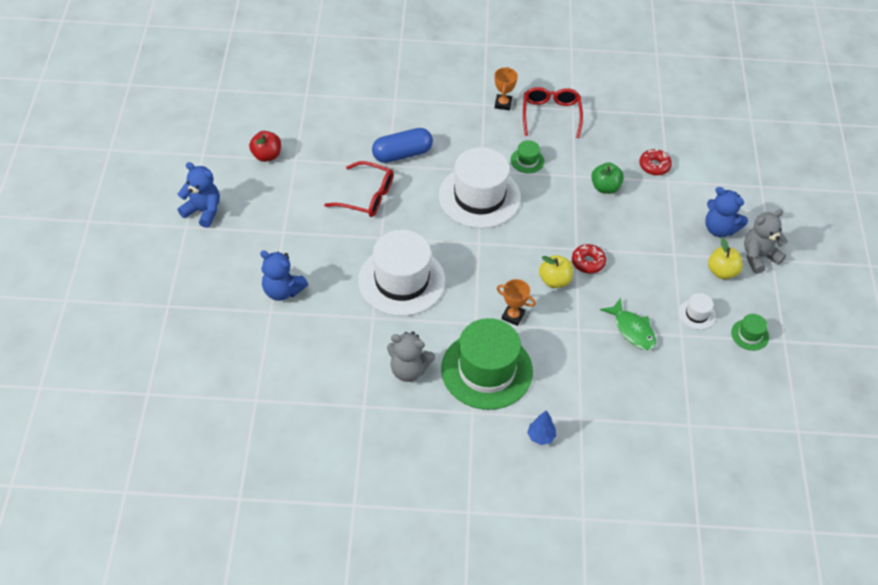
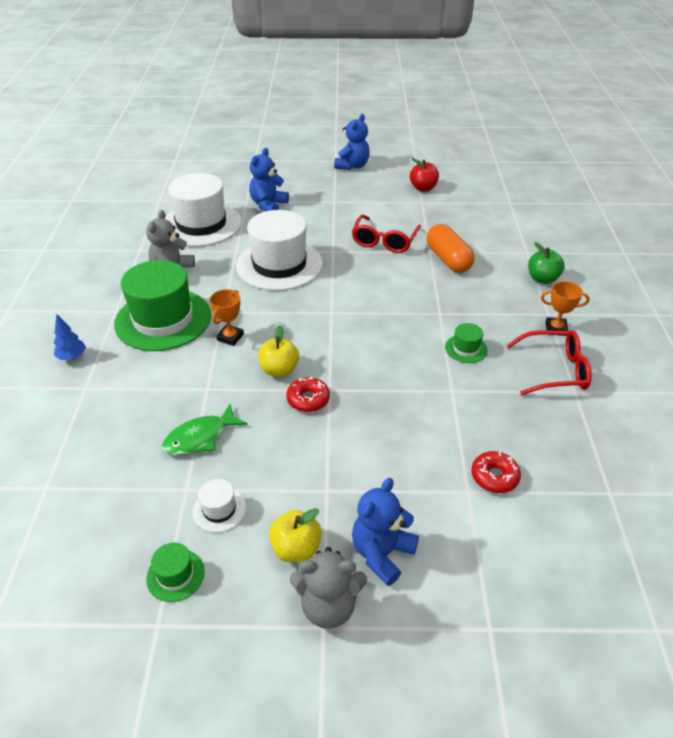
camera: 90 degrees right, 10 degrees down
blue capsule [372,128,433,163] -> orange capsule [427,224,475,273]
white hat [439,147,521,228] -> white hat moved to [165,173,242,247]
green apple [591,163,624,194] -> green apple moved to [528,242,565,284]
grey teddy bear [744,209,788,274] -> grey teddy bear turned 120 degrees clockwise [290,547,367,629]

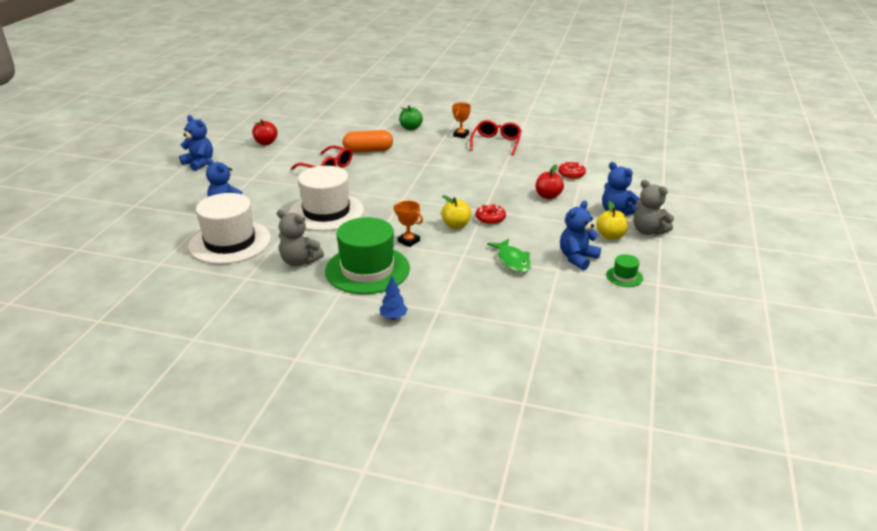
camera: 75 degrees left, 10 degrees down
white hat [193,479,246,533] -> blue teddy bear [560,200,601,270]
grey teddy bear [290,547,367,629] -> grey teddy bear turned 120 degrees clockwise [634,180,674,236]
green hat [445,323,488,363] -> none
none -> red apple [536,164,564,199]

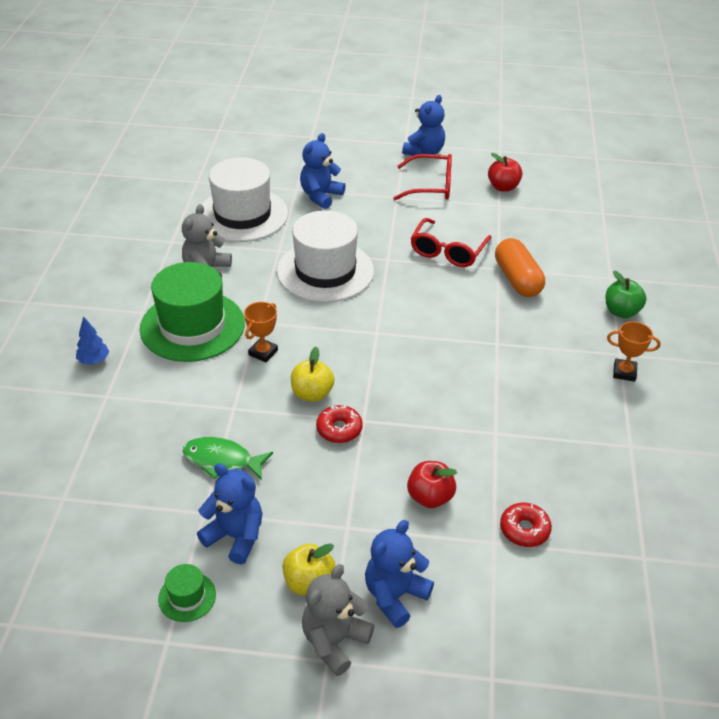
camera: 80 degrees right, 10 degrees up
red glasses [470,120,522,155] -> red glasses moved to [393,154,452,200]
green fish [487,239,531,273] -> green fish turned 45 degrees clockwise [182,437,273,480]

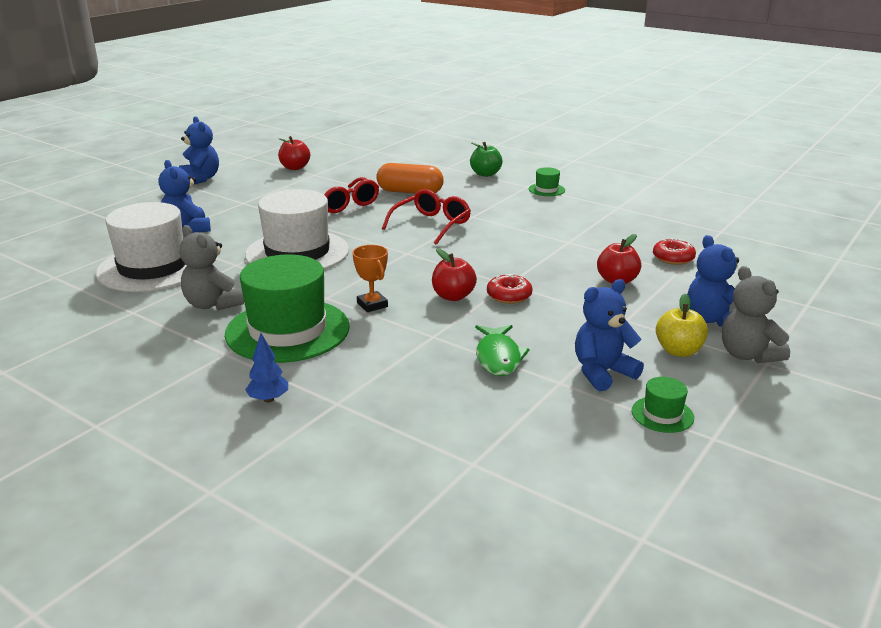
camera: 60 degrees left, 15 degrees down
green fish [182,437,273,480] -> green fish turned 45 degrees counterclockwise [475,325,529,376]
yellow apple [291,347,335,402] -> red apple [432,248,477,301]
red glasses [393,154,452,200] -> red glasses moved to [382,189,471,245]
orange trophy [607,321,661,382] -> green hat [529,167,565,196]

